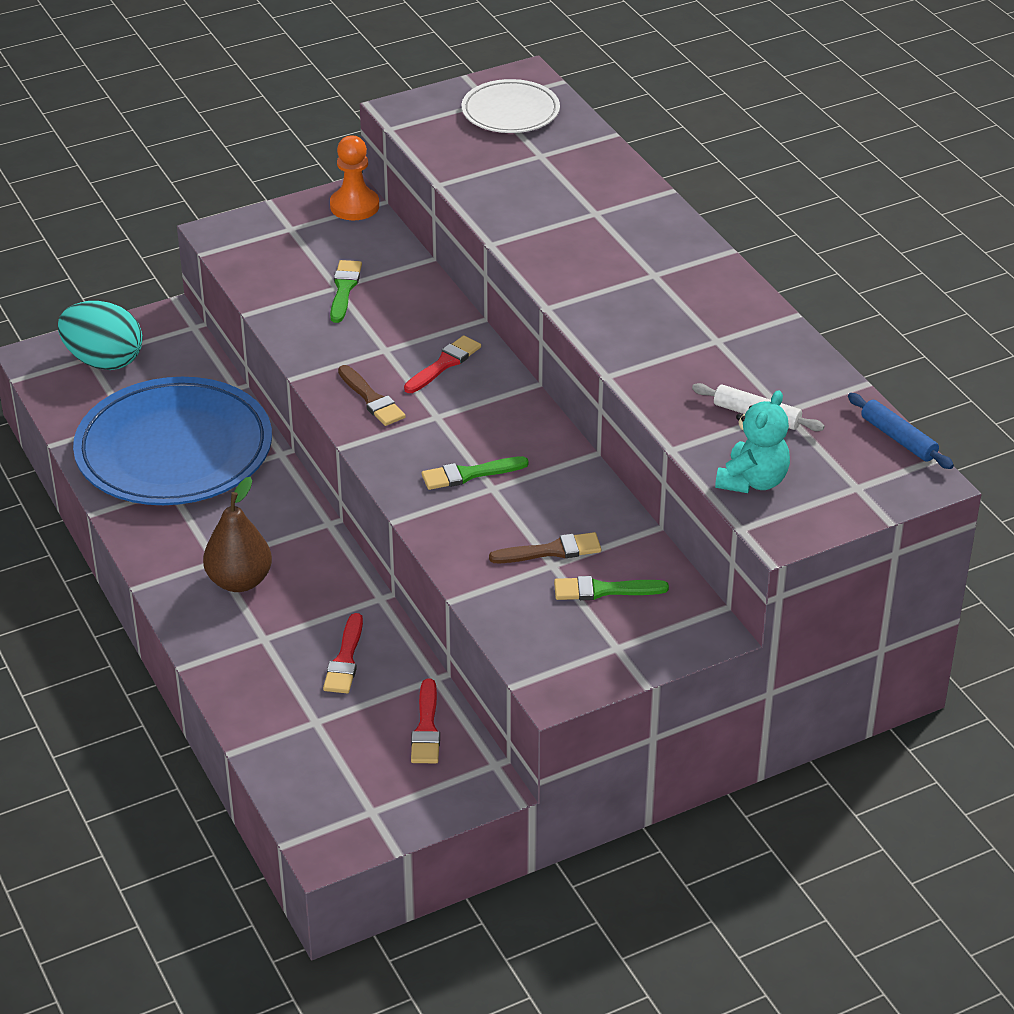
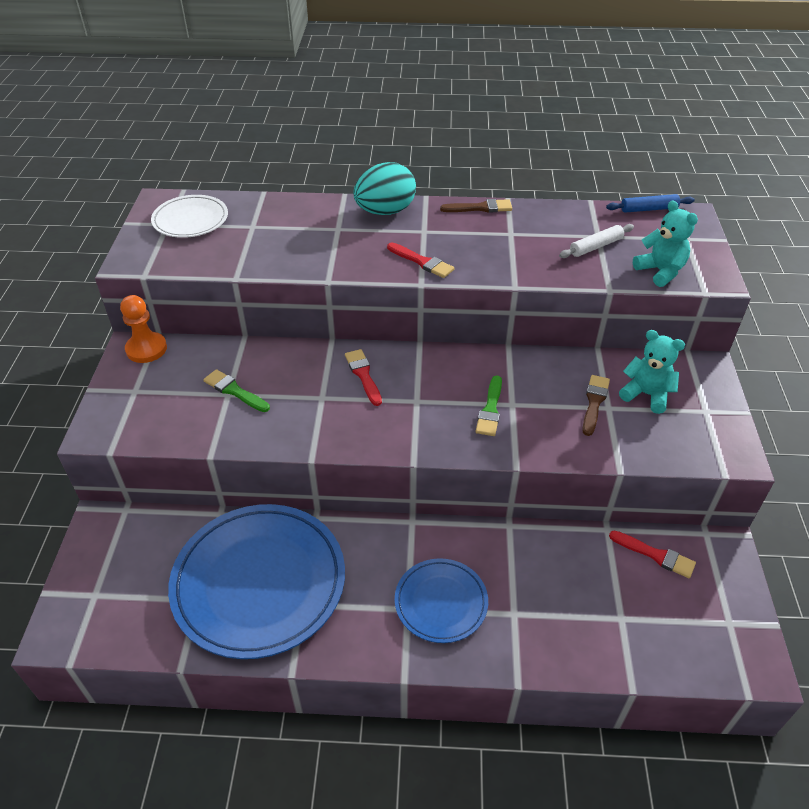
camera: 60 degrees left, 5 degrees up
turquoise egg [58,301,142,370] -> turquoise egg moved to [354,162,416,215]
brown pear [203,477,272,592] -> blue plate [395,558,488,643]
red brush [323,613,363,693] -> red brush moved to [387,242,454,278]
brown brush [338,365,406,426] -> brown brush moved to [440,199,512,213]
green brush [554,576,669,600] -> turquoise teddy bear [619,330,685,414]

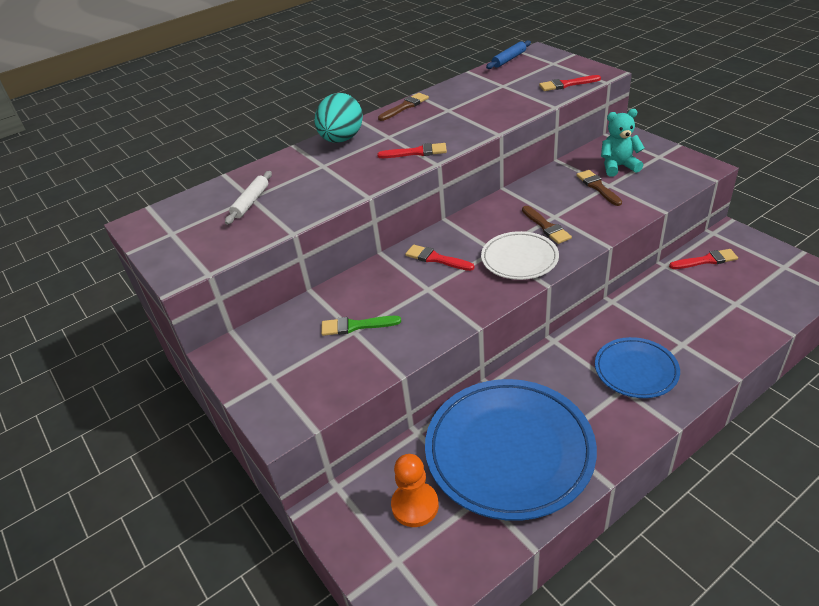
camera: 35 degrees left, 5 degrees down
orange pawn [120,295,167,363] -> orange pawn moved to [391,454,439,527]
white plate [151,195,228,238] -> white plate moved to [481,231,559,280]
green brush [476,375,502,436] -> brown brush [522,206,572,244]
white rolling pin [559,224,634,258] -> white rolling pin moved to [225,171,272,225]
turquoise teddy bear [633,200,698,287] -> red brush [539,75,601,91]

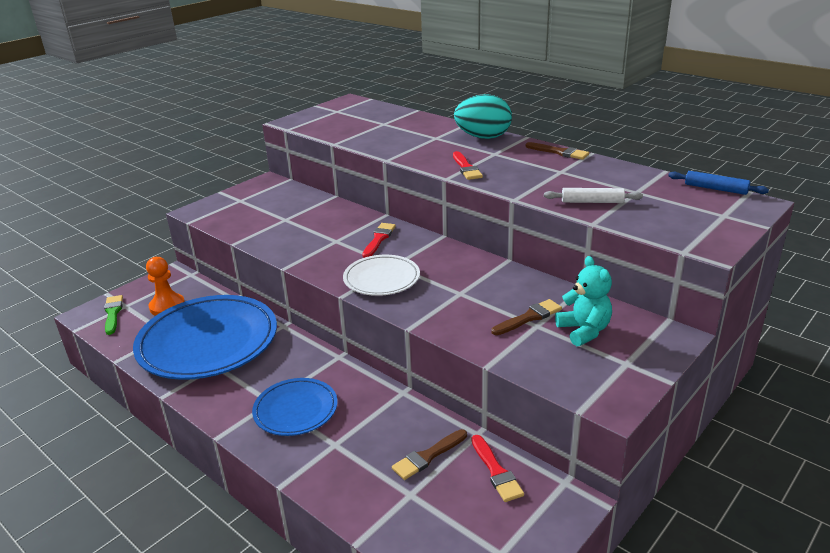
camera: 75 degrees right, 10 degrees down
white rolling pin [225,171,272,225] -> white rolling pin moved to [544,188,643,203]
green brush [321,316,401,336] -> green brush moved to [104,295,123,335]
brown brush [522,206,572,244] -> brown brush moved to [392,429,467,480]
red brush [539,75,601,91] -> none

